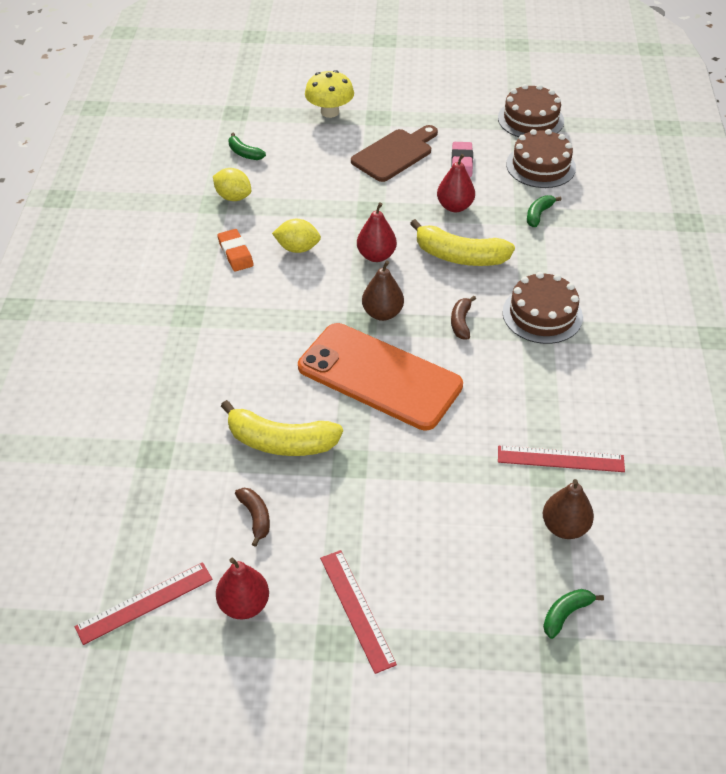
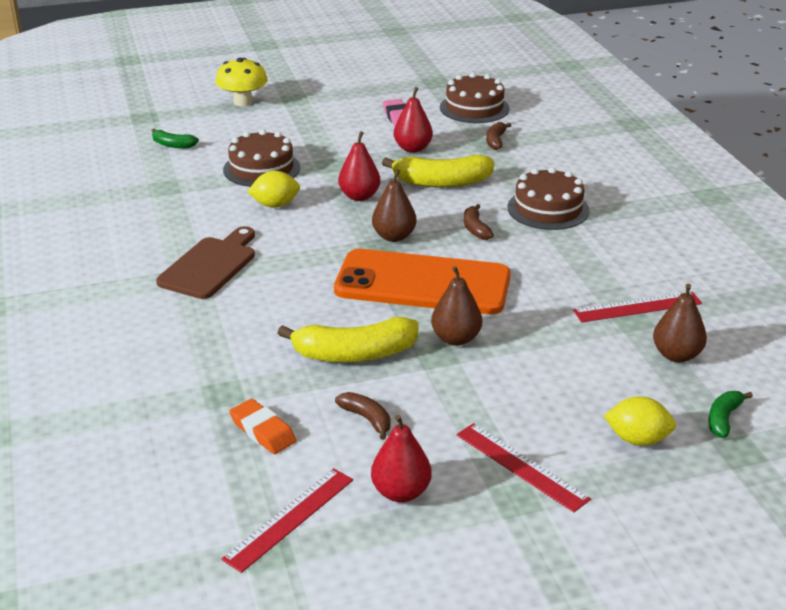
camera: 20 degrees left, 15 degrees down
yellow lemon [213,168,251,201] -> yellow lemon moved to [604,396,676,446]
orange eraser [217,229,254,272] -> orange eraser moved to [229,399,297,454]
brown cutting board [351,125,438,182] -> brown cutting board moved to [156,226,255,299]
brown cake [498,84,564,137] -> brown cake moved to [223,129,300,187]
green banana [527,195,562,227] -> brown banana [486,122,511,150]
none -> brown pear [431,266,482,346]

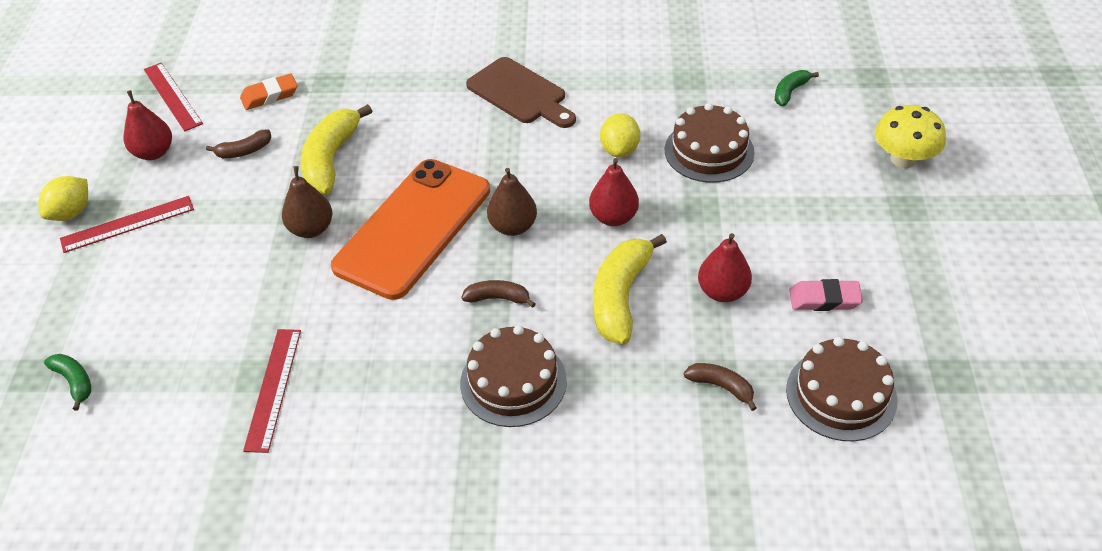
camera: 110 degrees right, 15 degrees up
yellow lemon [604,396,676,446] -> yellow lemon moved to [38,176,88,221]
brown pear [653,284,707,362] -> none

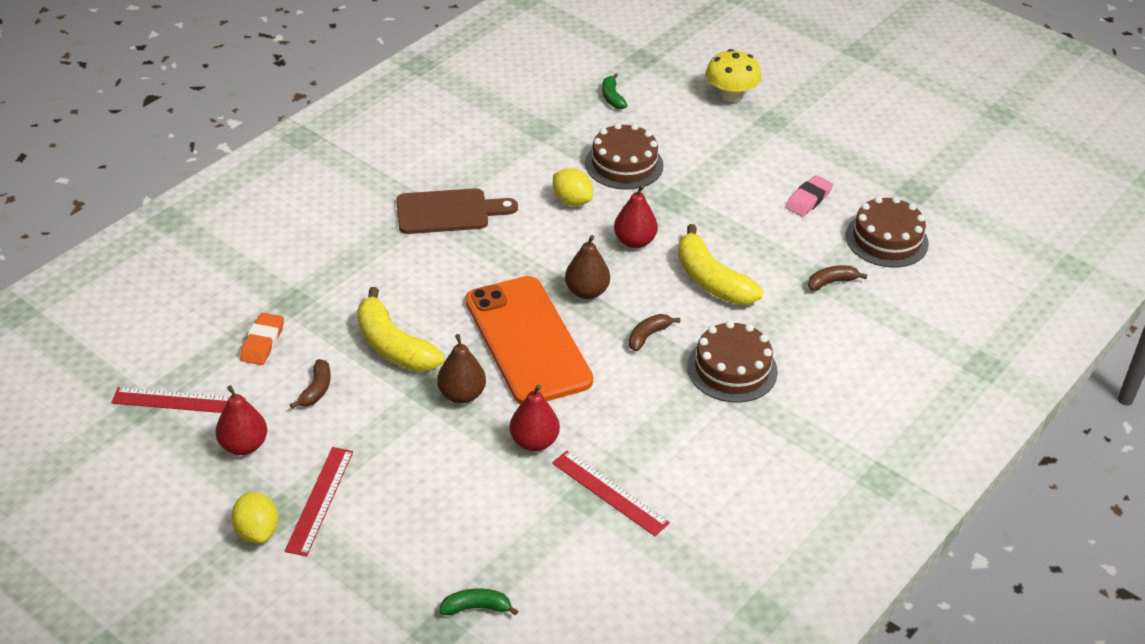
camera: 55 degrees left, 5 degrees down
red pear [698,233,752,302] -> red pear moved to [509,384,560,451]

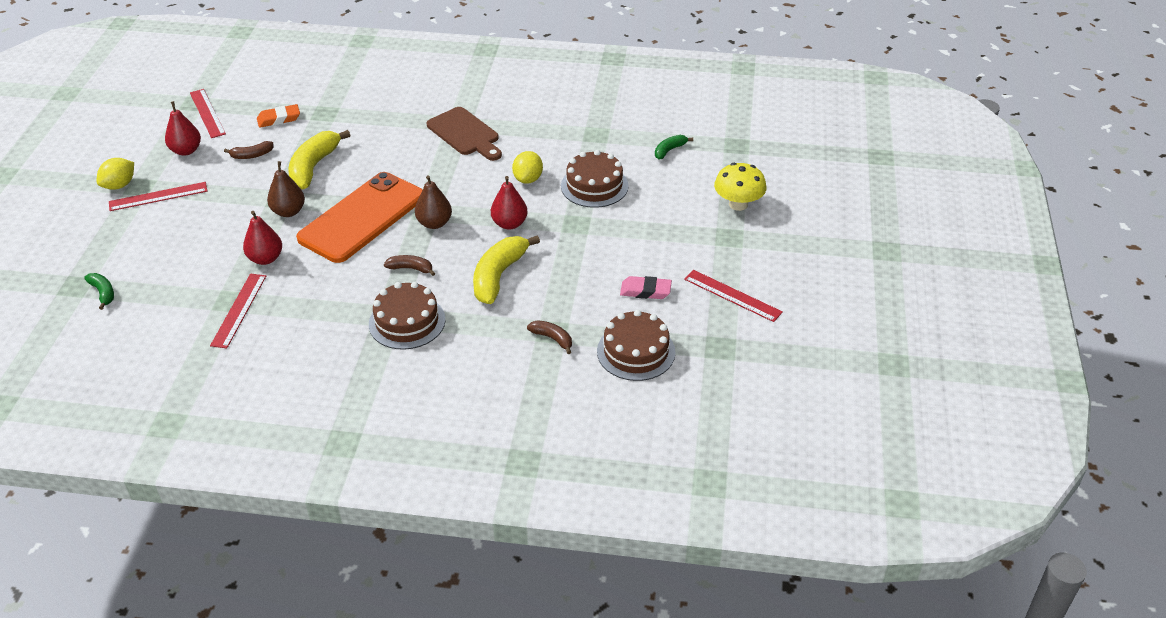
camera: 60 degrees right, 0 degrees up
none -> red ruler [684,270,783,322]

